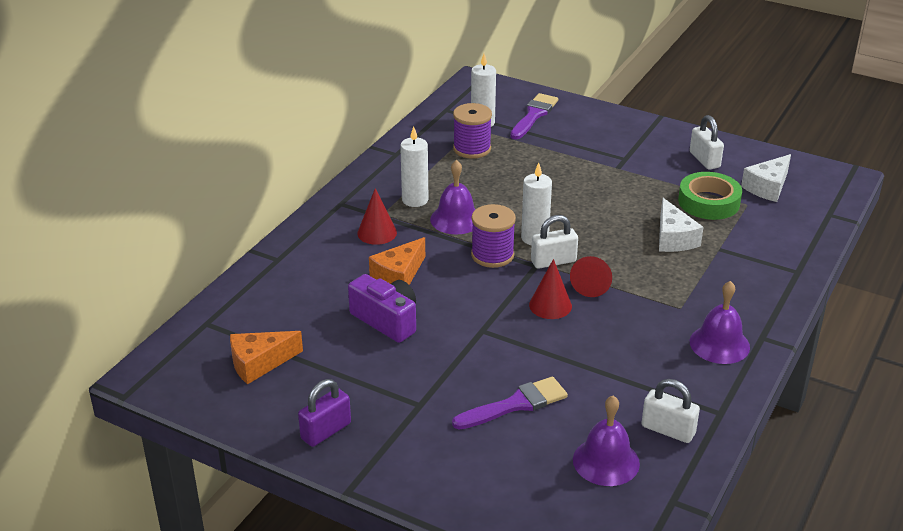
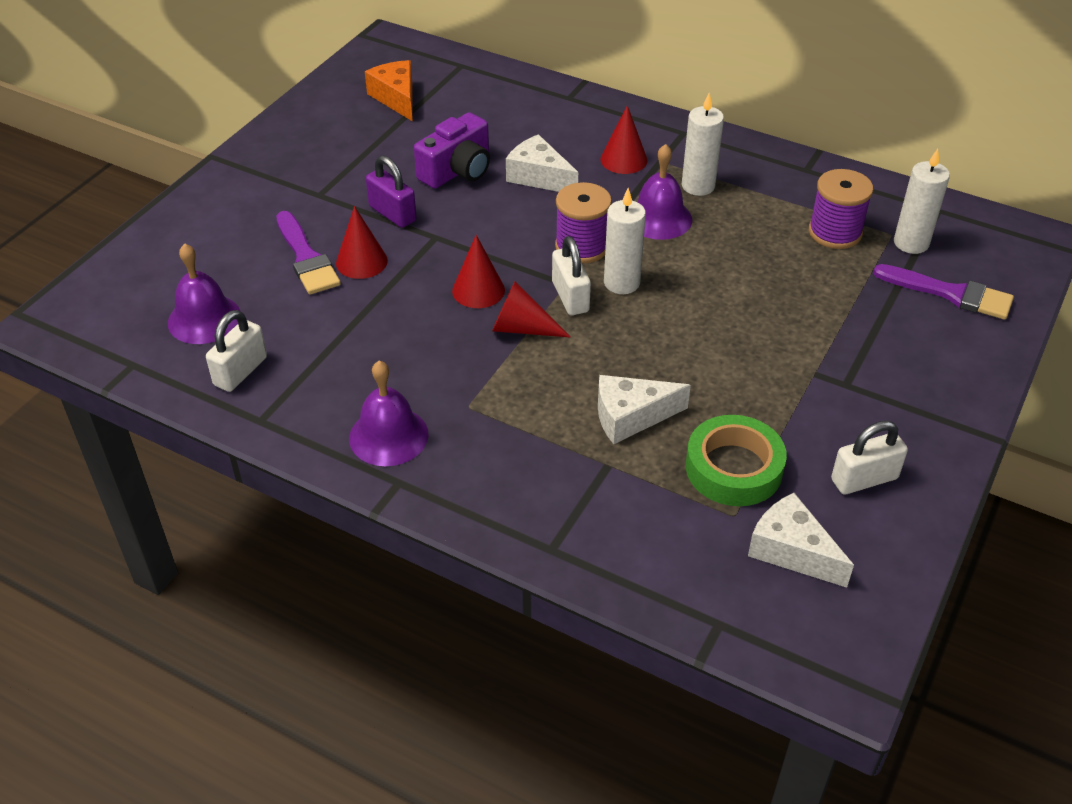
camera: 90 degrees right, 10 degrees up
purple padlock [298,379,351,447] -> purple padlock moved to [366,156,417,228]
orange cheese [369,237,425,285] -> white cheese [506,134,578,192]
none -> red cone [336,206,388,279]

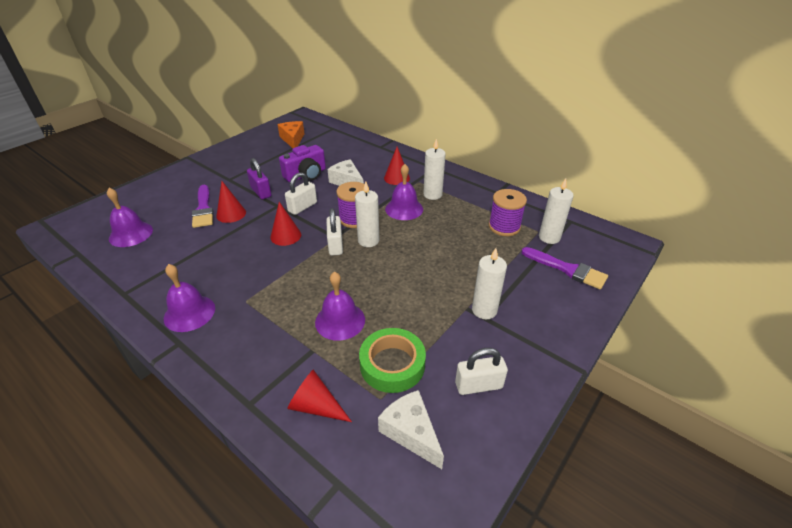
camera: 10 degrees right, 5 degrees down
white padlock [206,310,267,392] -> white padlock moved to [285,172,317,215]
red cone [492,282,571,338] -> red cone moved to [287,370,352,422]
white cheese [598,375,691,444] -> purple bell [315,272,365,341]
none -> white candle [472,248,507,319]

